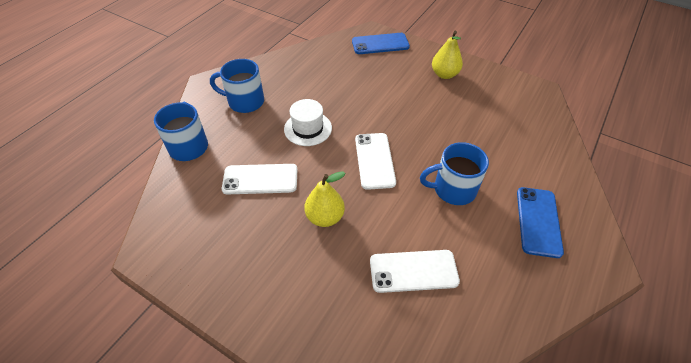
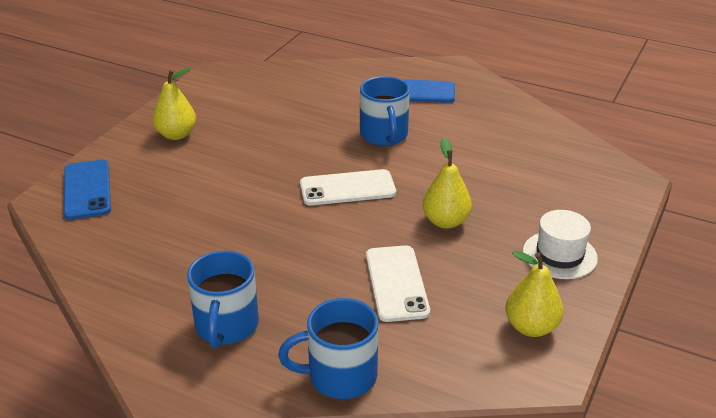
camera: 95 degrees left, 15 degrees down
white hat [284,99,332,146] -> white hat moved to [523,210,598,279]
white phone [370,250,460,293] -> none
none -> yellow pear [505,251,564,337]

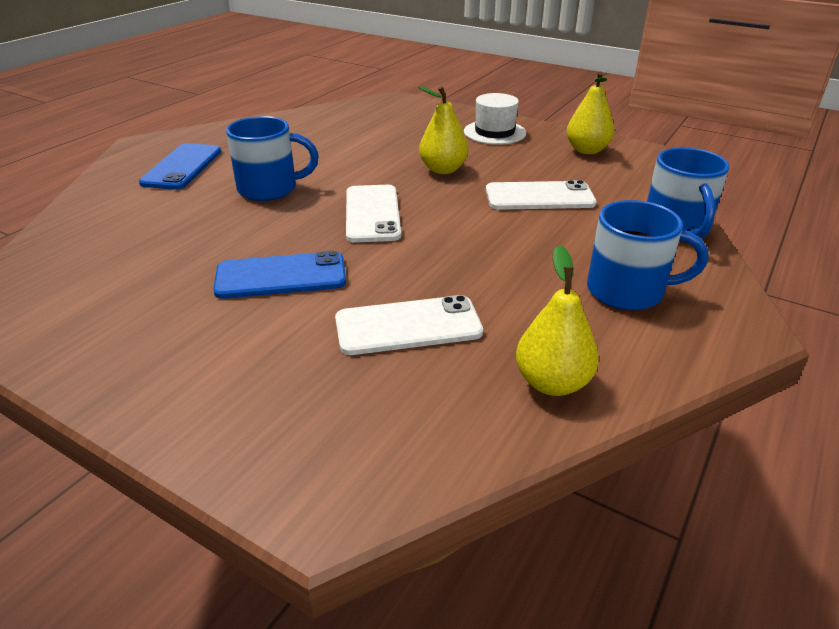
camera: 85 degrees left, 0 degrees up
blue phone [63,160,111,220] -> blue phone moved to [213,251,346,299]
yellow pear [153,67,196,140] -> yellow pear moved to [516,245,599,396]
none -> white phone [335,295,483,355]

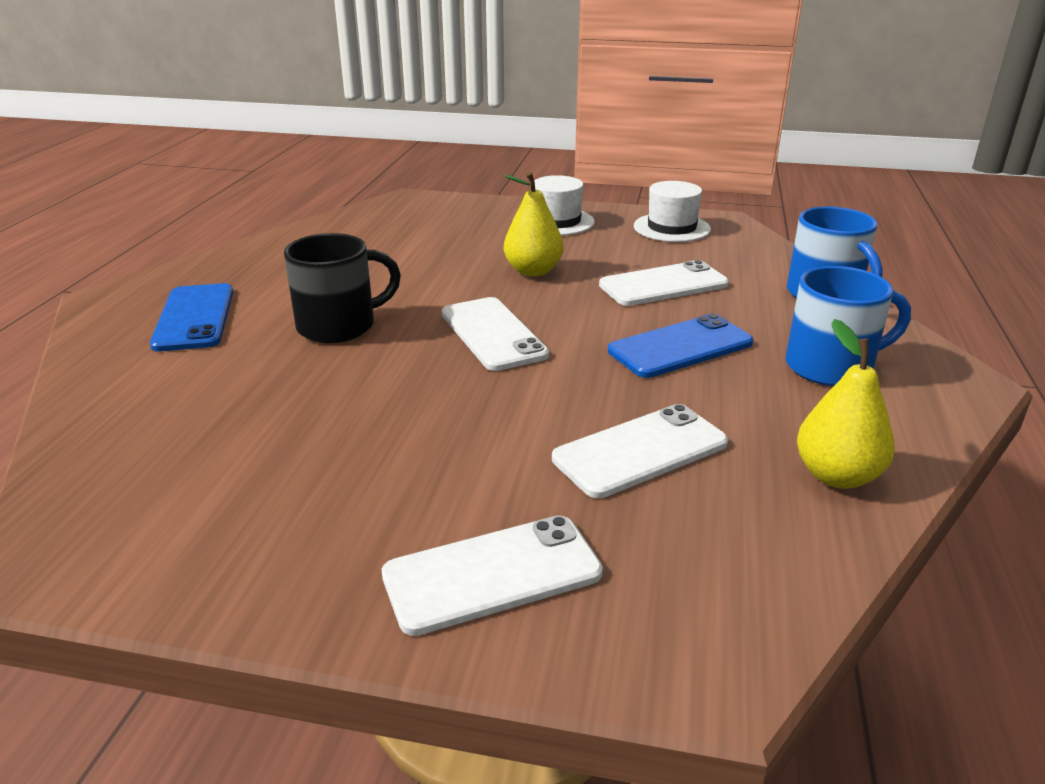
camera: 20 degrees left, 5 degrees down
blue phone [213,251,346,299] -> blue phone moved to [608,314,753,378]
blue mug [226,116,319,201] -> black mug [284,233,401,343]
yellow pear [566,71,615,154] -> white hat [634,181,711,242]
none -> white phone [382,515,603,636]

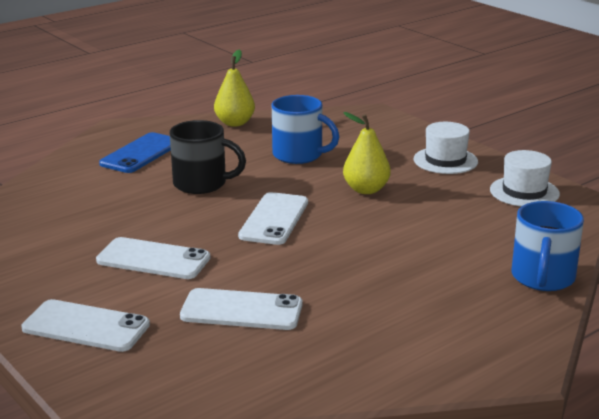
camera: 40 degrees right, 5 degrees down
white phone [599,260,729,306] -> white phone moved to [96,237,211,279]
blue phone [608,314,753,378] -> none
blue mug [785,266,911,386] -> blue mug moved to [272,95,339,164]
yellow pear [797,319,895,489] -> yellow pear moved to [214,50,255,127]

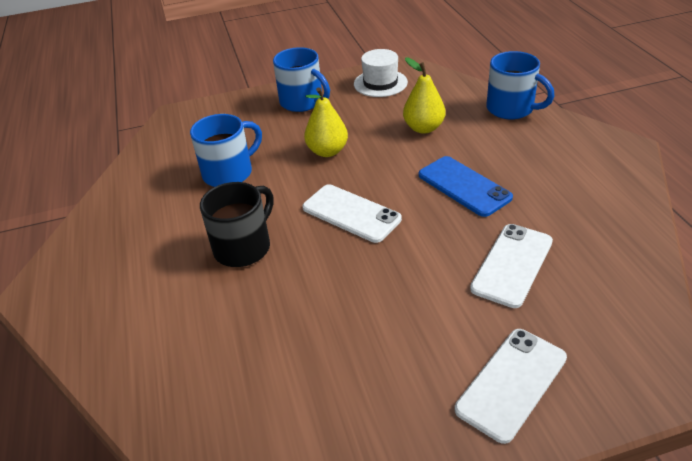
camera: 65 degrees left, 15 degrees up
white phone [96,237,211,279] -> none
blue phone [99,132,171,173] -> blue phone moved to [419,156,513,217]
yellow pear [214,50,255,127] -> yellow pear moved to [403,57,445,134]
white hat [413,122,478,174] -> blue mug [273,47,330,112]

